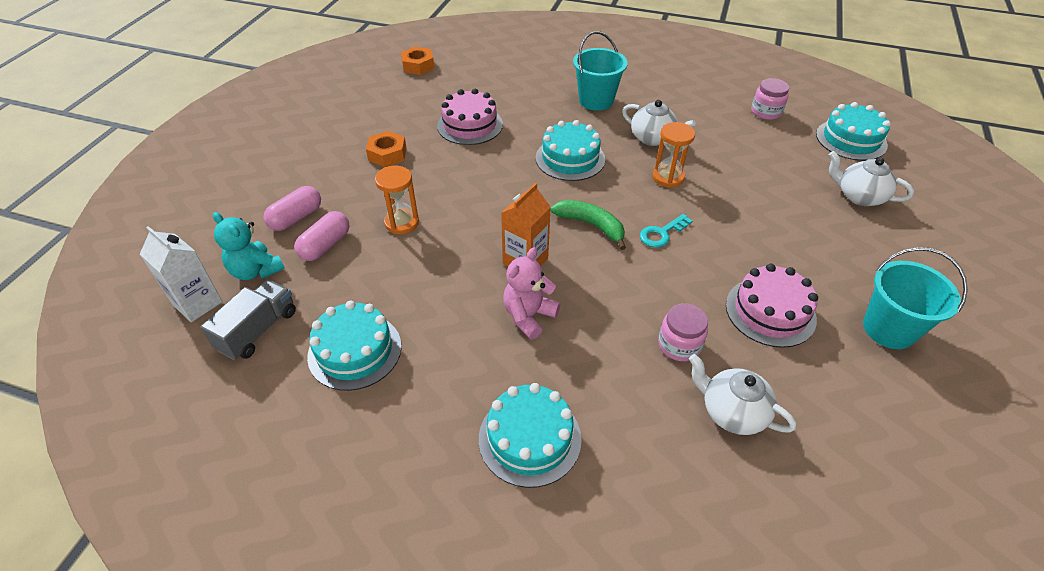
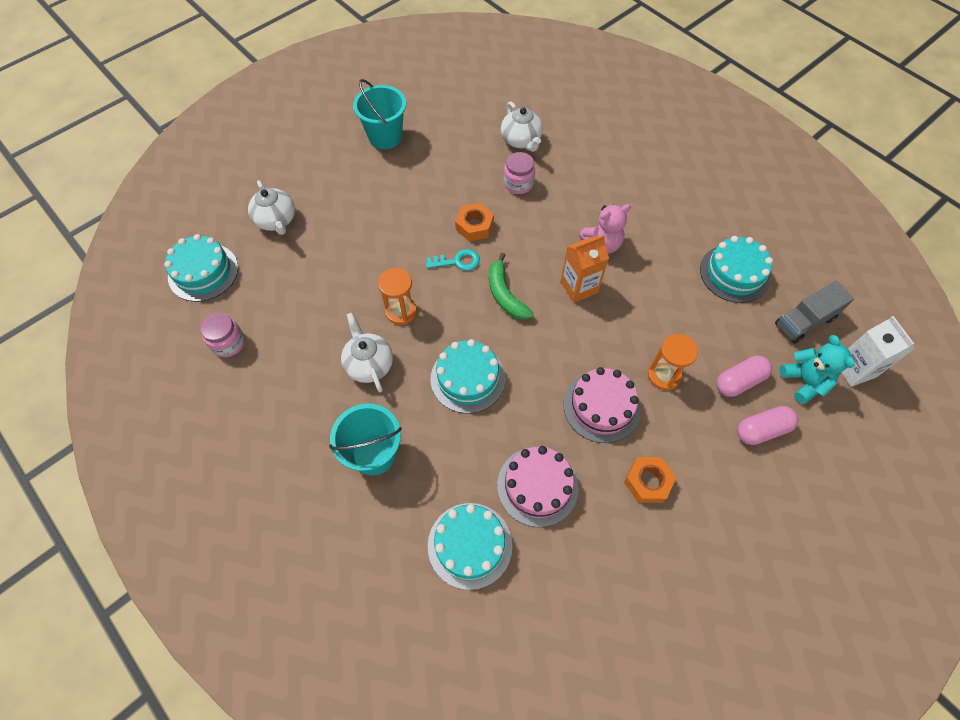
camera: 150 degrees left, 15 degrees up
orange nut [401,47,435,75] -> orange nut moved to [455,203,494,241]
turquoise cake [479,383,582,488] -> turquoise cake moved to [428,503,512,590]
pink cake [726,264,818,348] -> pink cake moved to [564,367,641,443]

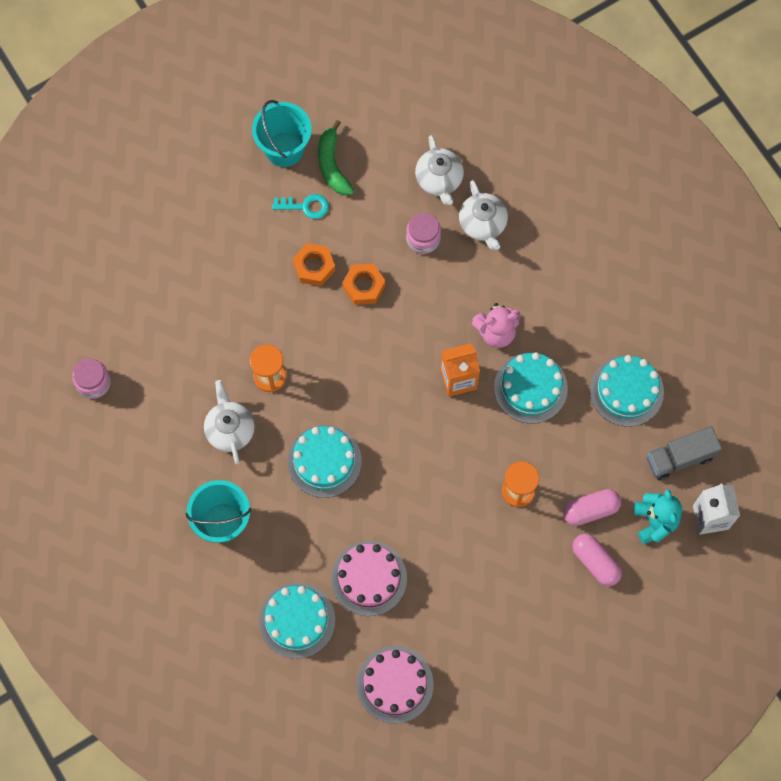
camera: 10 degrees right, 10 degrees up
turquoise cake [164,234,238,302] -> turquoise cake moved to [494,352,568,424]
white teapot [248,180,295,235] -> white teapot moved to [459,180,508,250]
turquoise key [426,249,480,271] -> turquoise key moved to [272,194,329,219]
green banana [489,253,534,320] -> green banana moved to [318,120,354,195]
pink cake [564,367,641,443] -> pink cake moved to [357,646,434,724]
orange nut [624,457,676,503] -> orange nut moved to [293,243,335,286]
pink capsule [737,406,798,445] -> pink capsule turned 60 degrees clockwise [573,534,622,586]

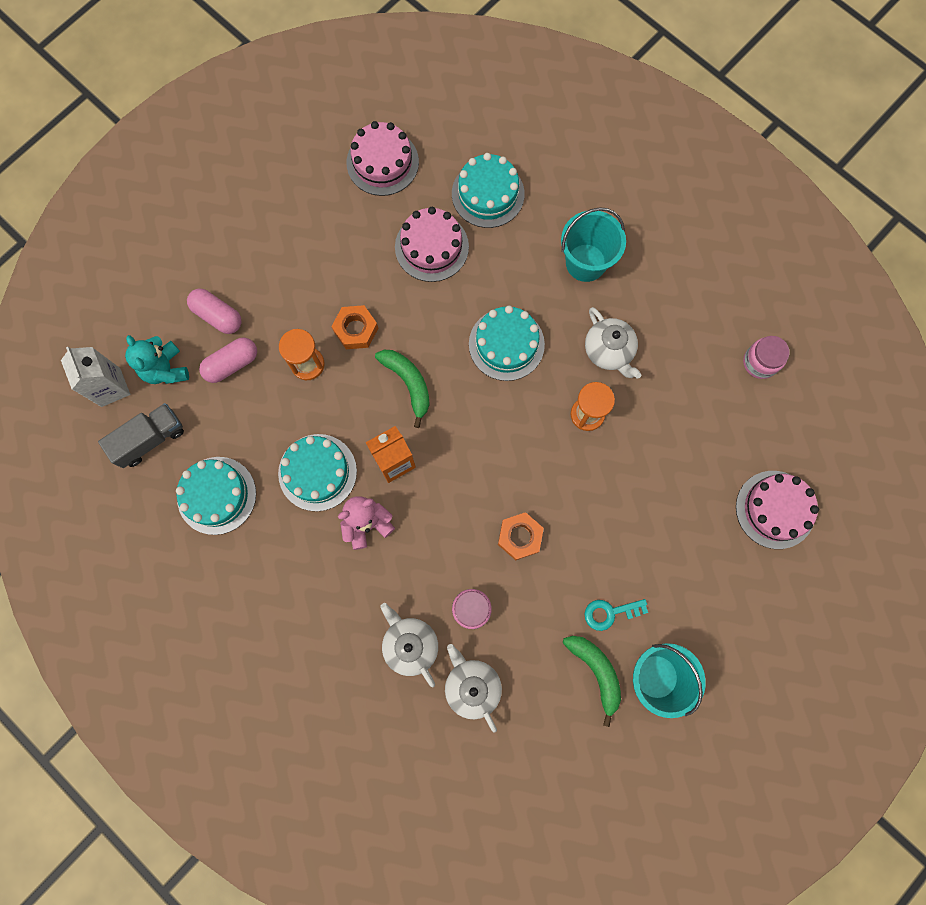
camera: 165 degrees right, 5 degrees up
orange nut [293,243,335,286] -> orange nut moved to [331,305,378,349]
none -> green banana [375,350,430,428]
none -> pink cake [736,471,819,549]

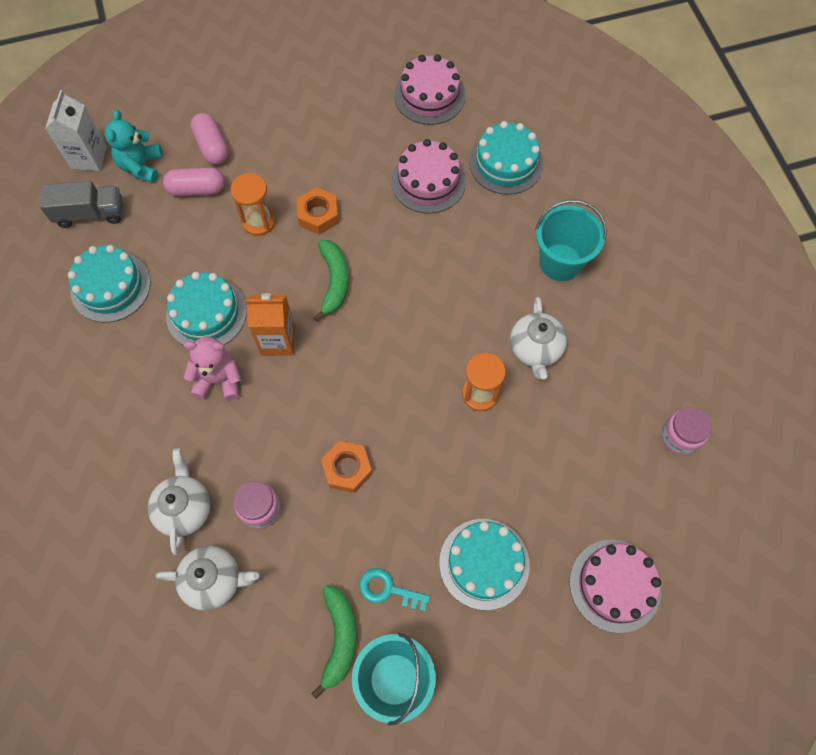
camera: 30 degrees right, 10 degrees down
white teapot [445,644,502,733] -> white teapot turned 90 degrees clockwise [156,546,259,610]
turquoise cake [469,305,545,381] -> turquoise cake moved to [439,519,530,610]

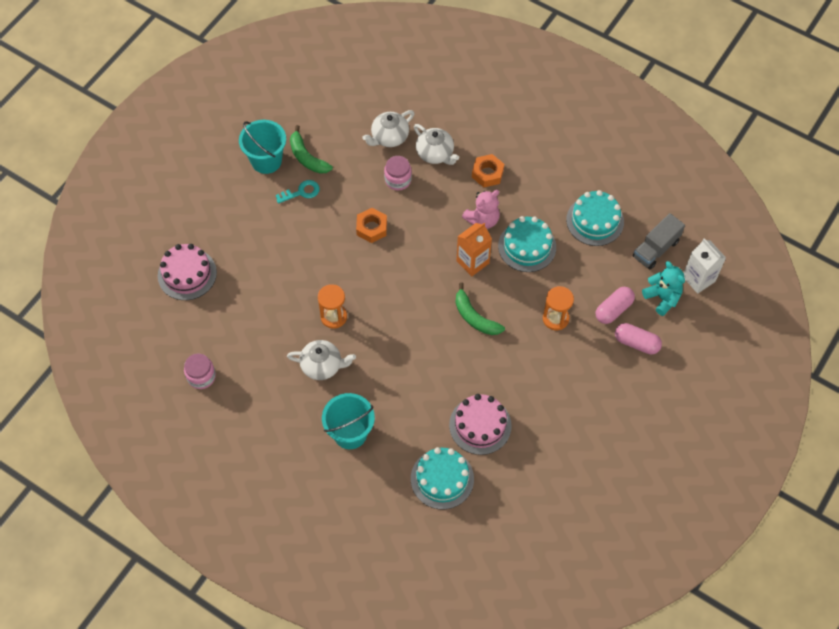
camera: 140 degrees right, 5 degrees down
orange nut [297,187,339,235] -> orange nut moved to [472,154,504,187]
pink cake [394,54,466,125] -> none
turquoise cake [439,519,530,610] -> none
white teapot [510,297,567,379] -> white teapot turned 135 degrees clockwise [287,340,356,380]

